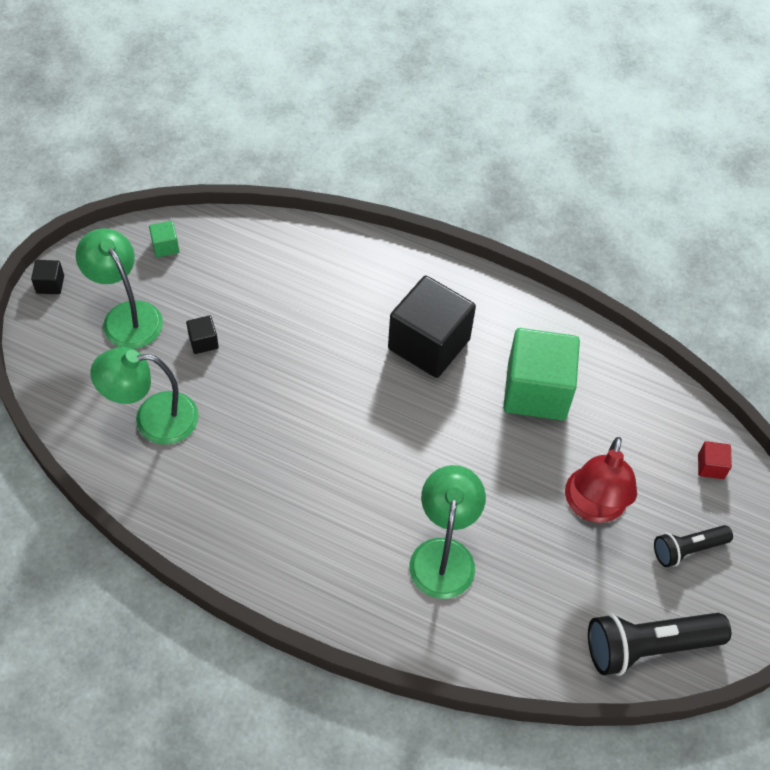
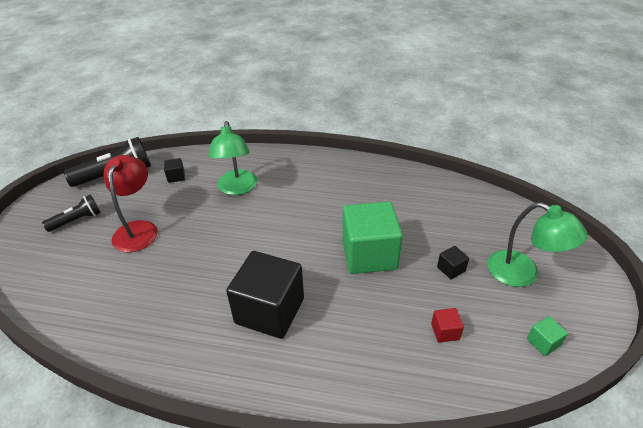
camera: 170 degrees right, 15 degrees down
black cube [31,260,64,294] -> black cube moved to [164,158,185,183]
green lamp [90,347,199,445] -> none
green cube [503,328,580,420] -> green cube moved to [342,201,403,274]
red cube [698,441,732,479] -> red cube moved to [431,308,464,343]

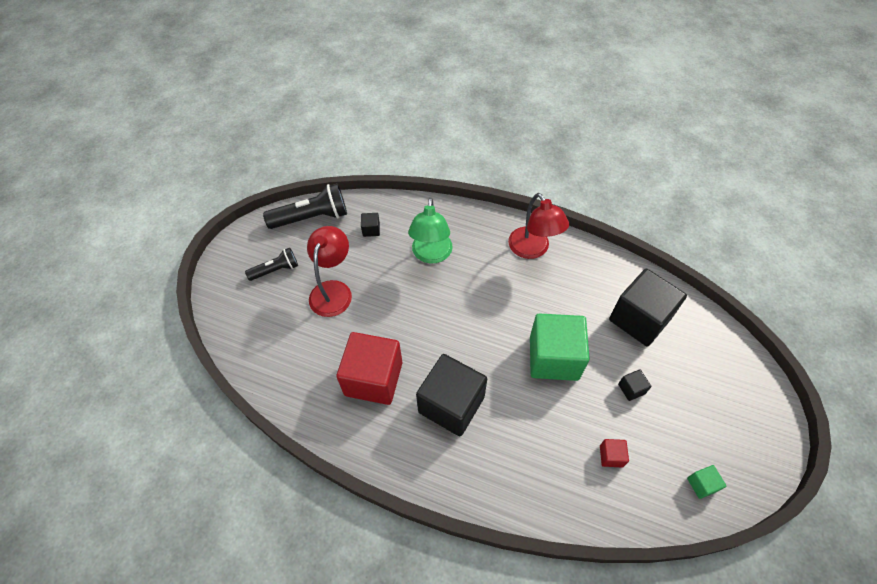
camera: 10 degrees right, 15 degrees up
green lamp [487,202,588,287] -> none
none -> red cube [336,332,402,405]
none -> red lamp [508,193,569,259]
none -> black cube [609,269,687,346]

